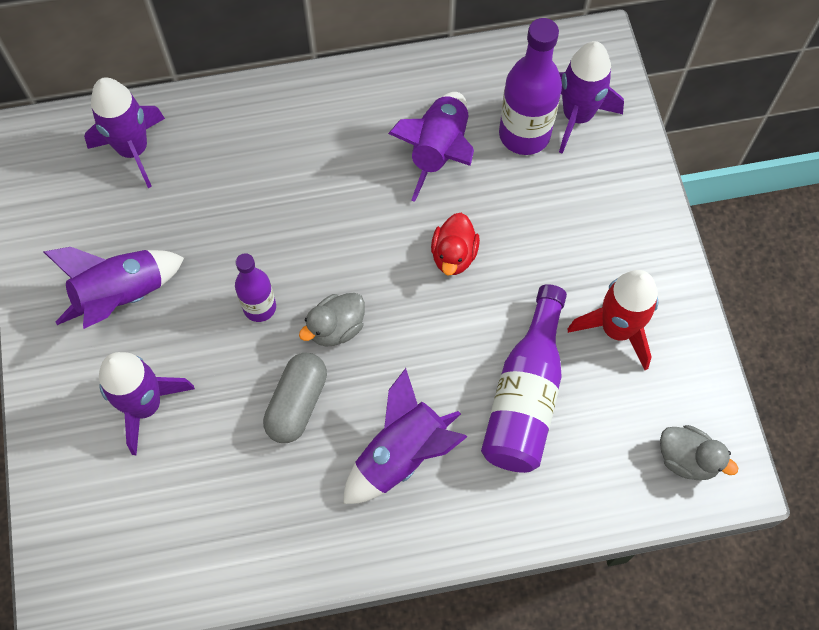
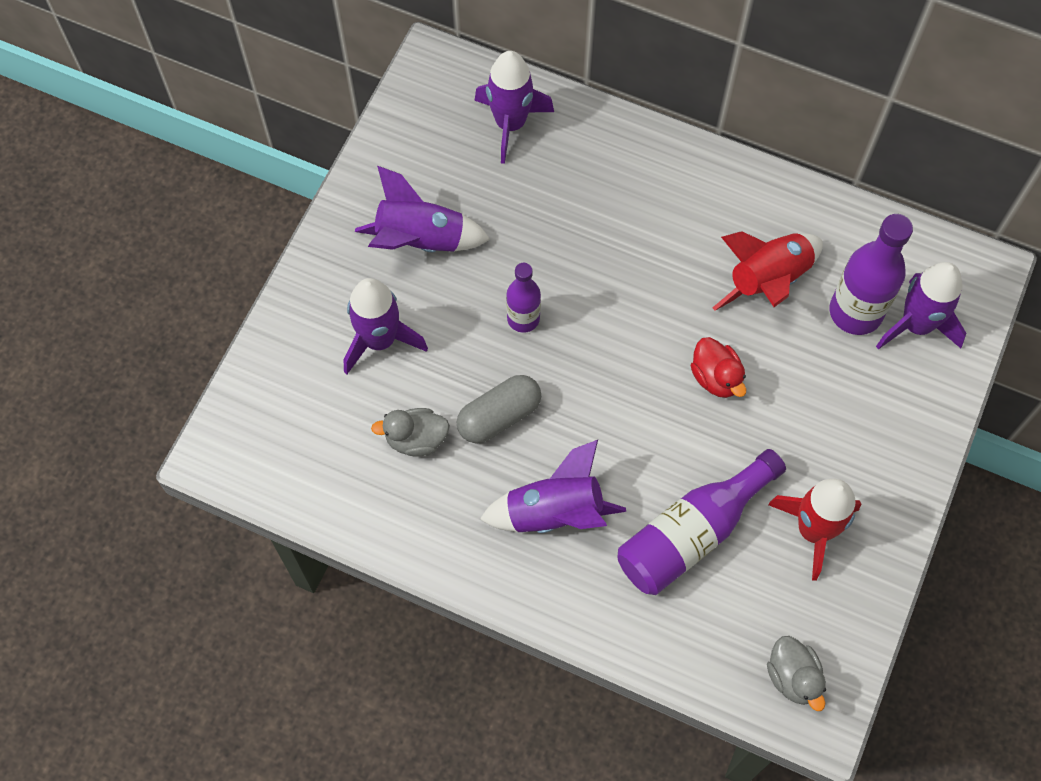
camera: 35 degrees right, 0 degrees up
grey duck [299,293,365,346] -> grey duck moved to [371,408,450,456]
purple rocket [388,92,474,202] -> red rocket [712,231,823,311]
red duck [431,213,480,275] -> red duck turned 75 degrees counterclockwise [691,337,746,398]

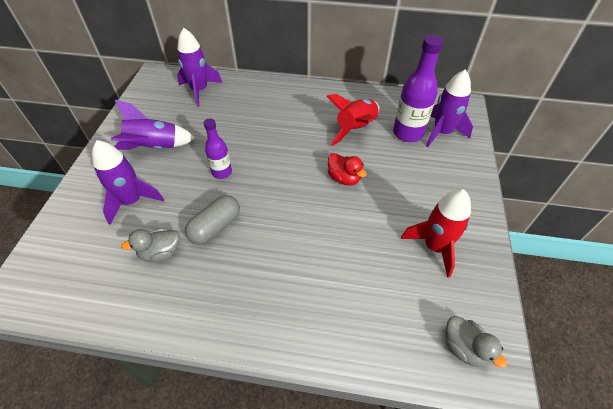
camera: 15 degrees left, 15 degrees down
purple rocket [480,440,626,533] -> none
purple bottle [617,449,786,595] -> none

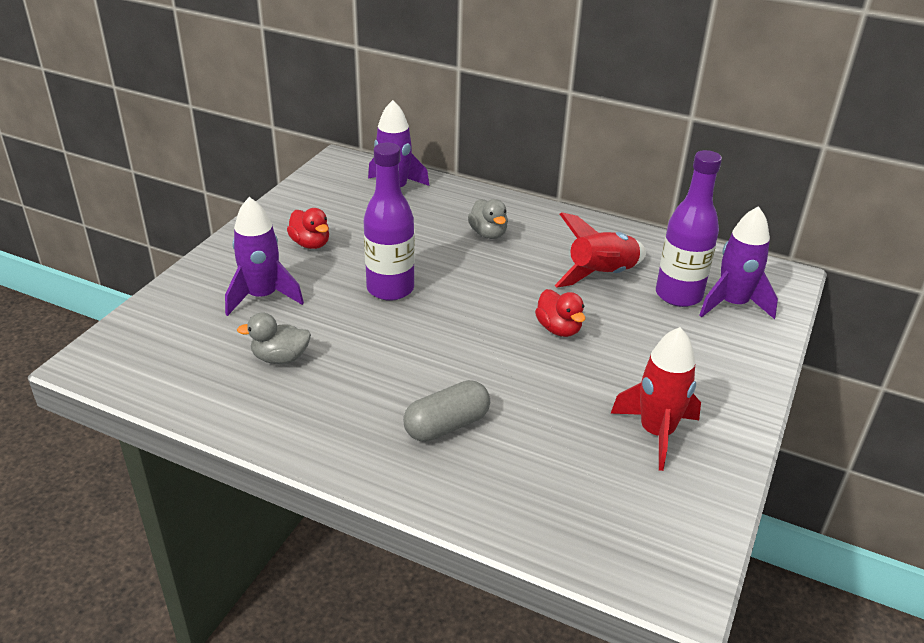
camera: 15 degrees right, 15 degrees down
purple rocket [111,99,195,150] -> red duck [287,208,329,249]
grey capsule [185,195,240,244] -> grey capsule moved to [403,380,490,442]
purple bottle [203,118,232,179] -> purple bottle [364,143,415,301], size x1.66
grey duck [446,316,507,368] -> grey duck moved to [468,199,508,239]

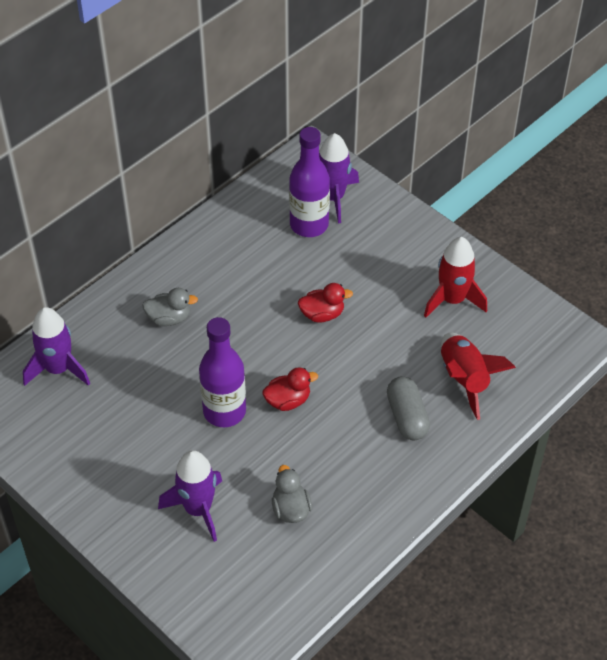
camera: 70 degrees left, 15 degrees up
grey duck [237,312,311,364] -> grey duck turned 150 degrees clockwise [272,465,312,523]
red duck [287,208,329,249] -> red duck moved to [262,367,318,411]
red rocket [554,212,646,288] -> red rocket moved to [441,333,516,420]

